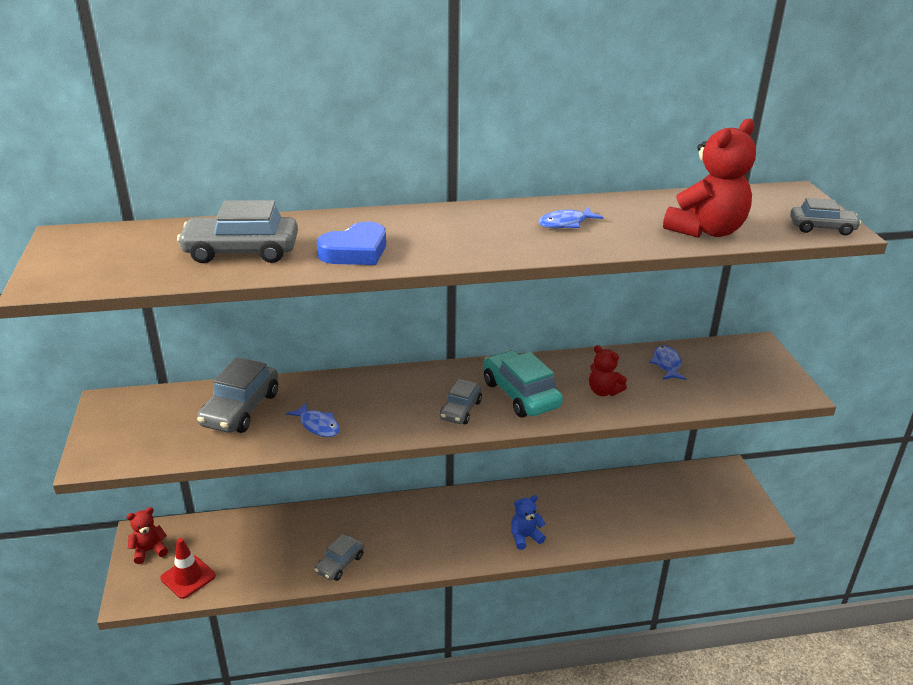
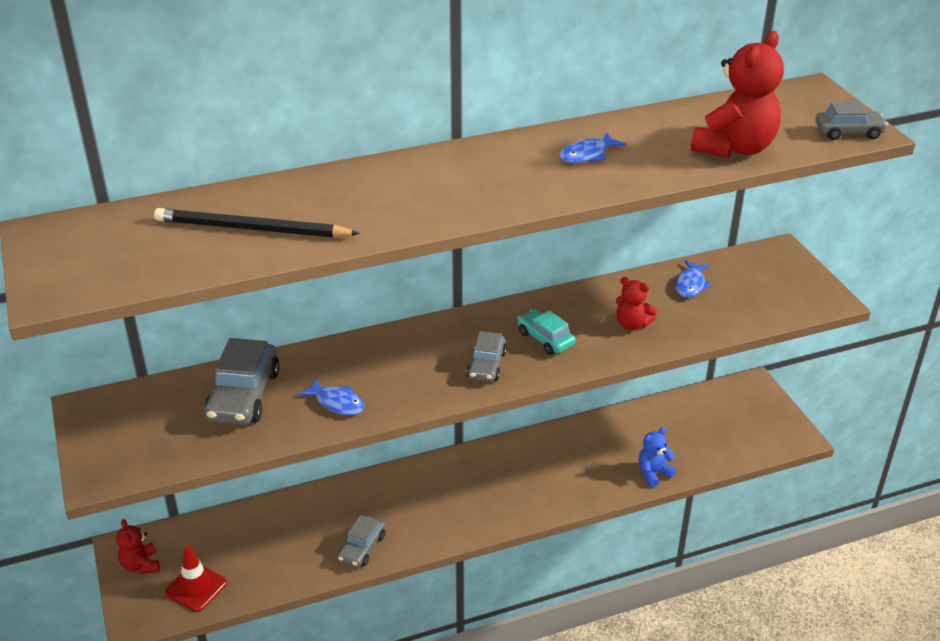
camera: 10 degrees left, 5 degrees up
red teddy bear [126,507,168,564] -> red teddy bear turned 75 degrees counterclockwise [116,519,160,574]
grey car [177,200,298,263] -> black pencil [154,208,360,238]
blue heart [317,222,386,265] -> none
turquoise car [483,350,563,417] -> turquoise car [518,309,575,355], size x0.61
blue teddy bear [511,495,546,550] -> blue teddy bear moved to [638,427,676,487]
blue fish [649,345,686,380] -> blue fish turned 150 degrees counterclockwise [675,260,712,298]

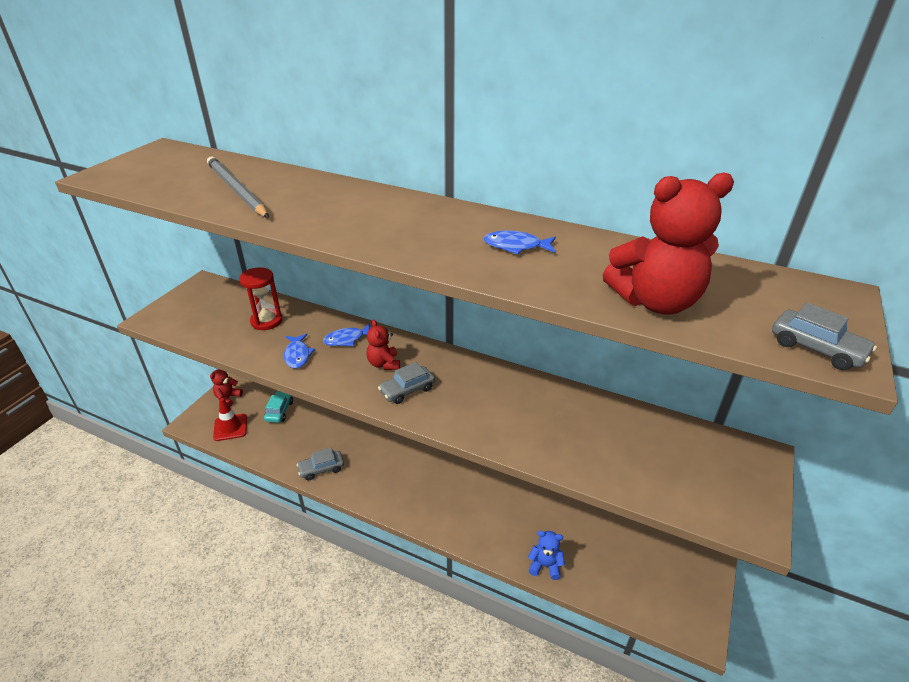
camera: 45 degrees right, 0 degrees up
black pencil [154,208,360,238] -> grey pencil [207,157,269,218]
grey car [204,338,280,425] -> red hourglass [239,267,282,330]
turquoise car [518,309,575,355] -> turquoise car moved to [264,391,293,423]
red teddy bear [616,277,657,330] -> red teddy bear moved to [367,320,400,370]
blue fish [675,260,712,298] -> blue fish moved to [323,323,370,346]

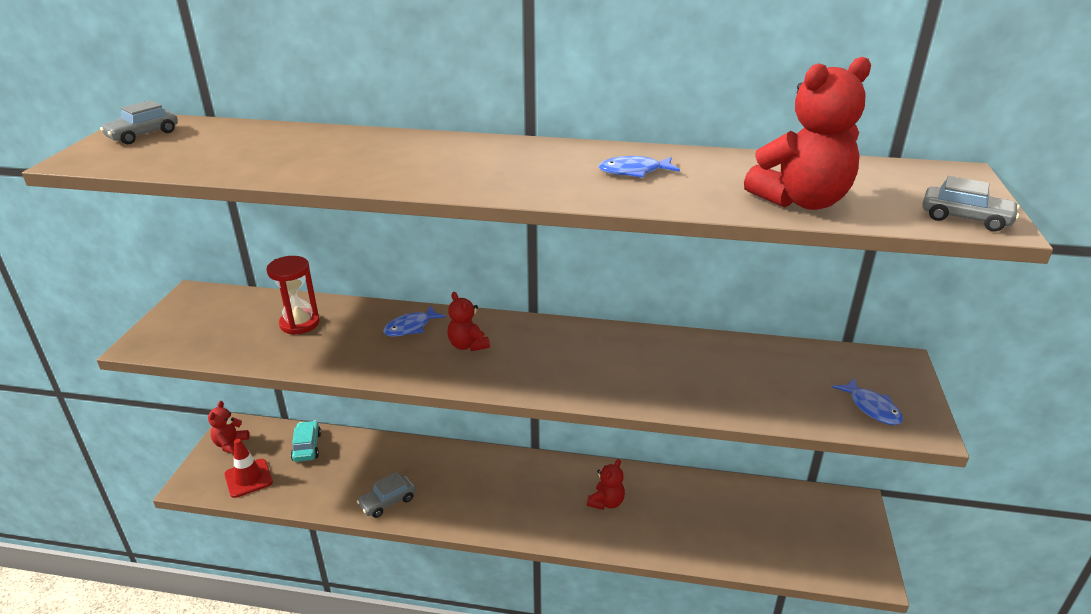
camera: 15 degrees left, 5 degrees down
grey pencil [207,157,269,218] -> none
blue fish [284,334,315,368] -> blue fish moved to [832,378,903,425]
grey car [378,362,435,404] -> grey car moved to [100,100,178,144]
blue teddy bear [528,531,565,580] -> none
none -> red teddy bear [587,459,625,510]

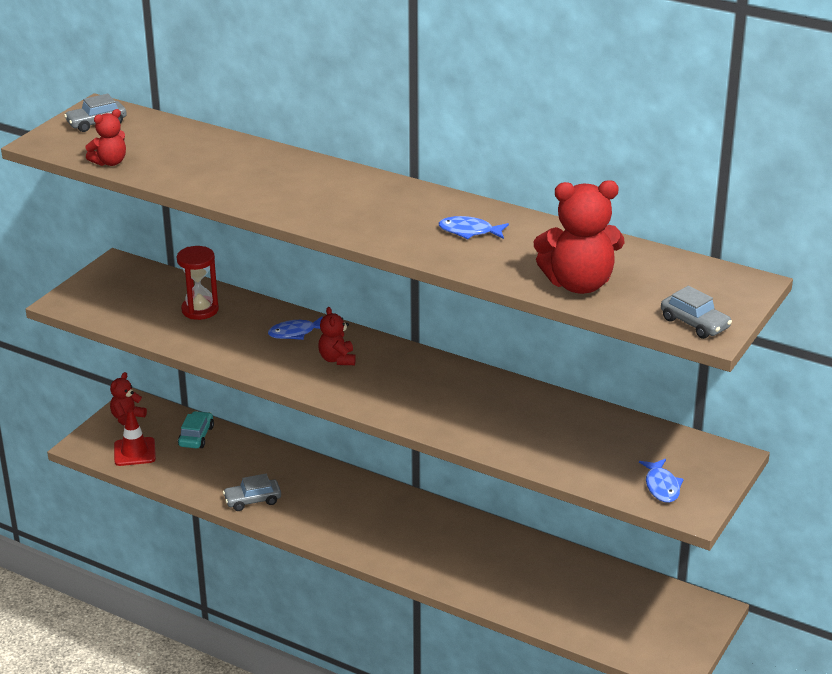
camera: 20 degrees right, 0 degrees up
red teddy bear [587,459,625,510] -> red teddy bear moved to [86,109,126,166]

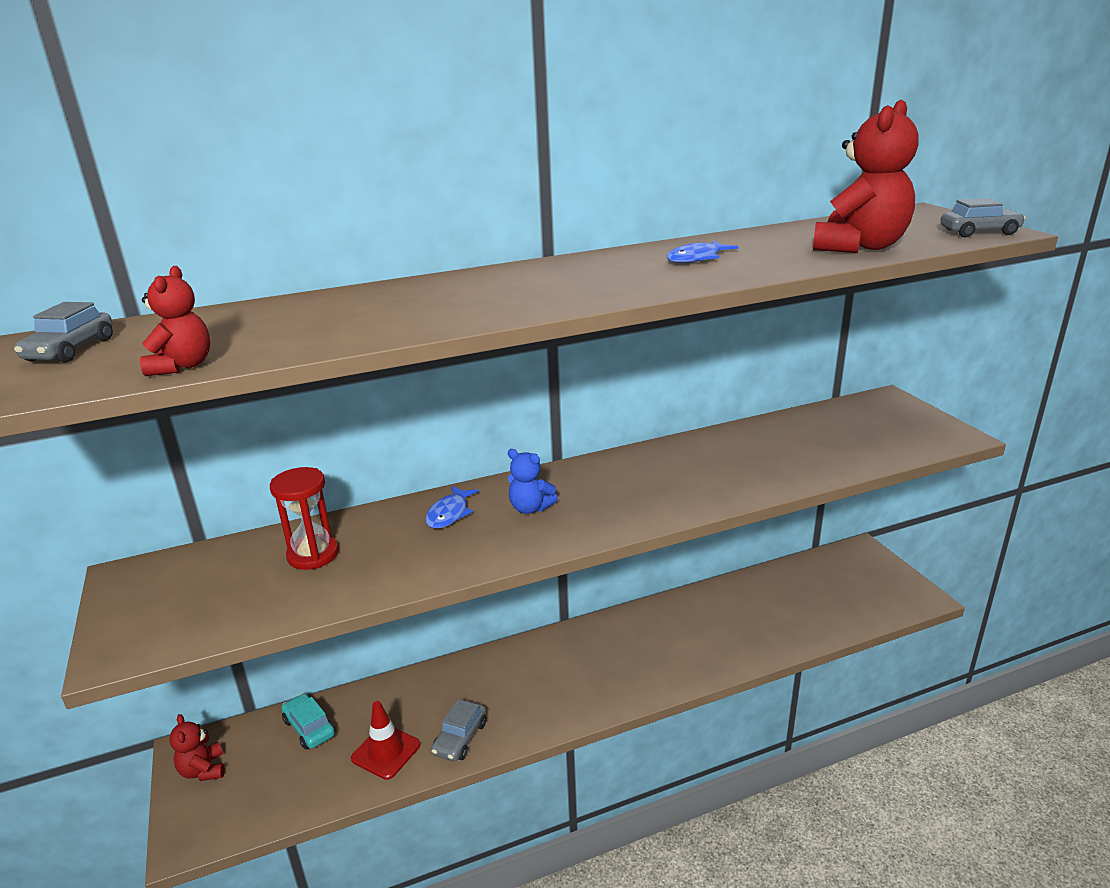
camera: 50 degrees left, 5 degrees down
red traffic cone [114,409,156,466] -> red traffic cone moved to [351,701,420,780]
red teddy bear [318,307,356,365] -> blue teddy bear [508,449,558,514]
blue fish [639,459,684,503] -> none

